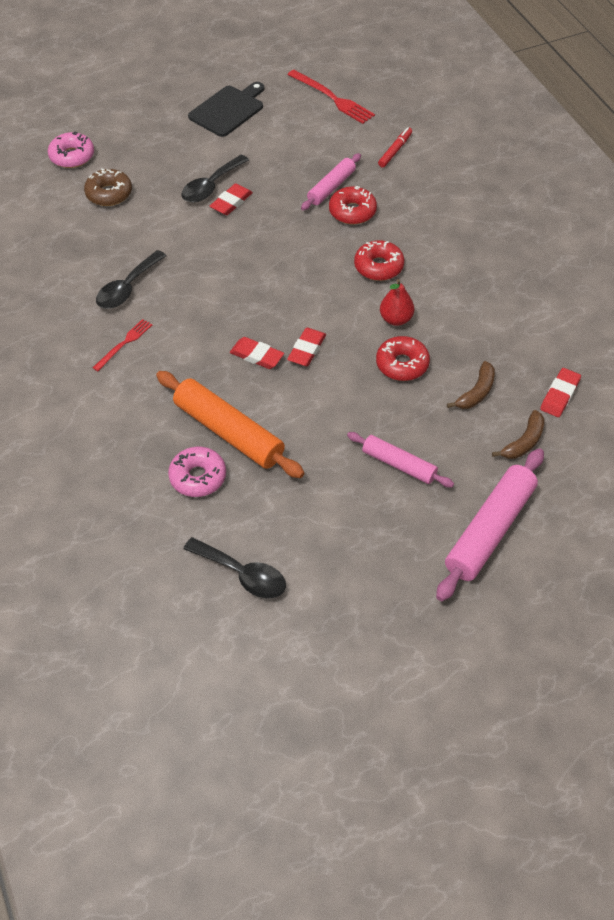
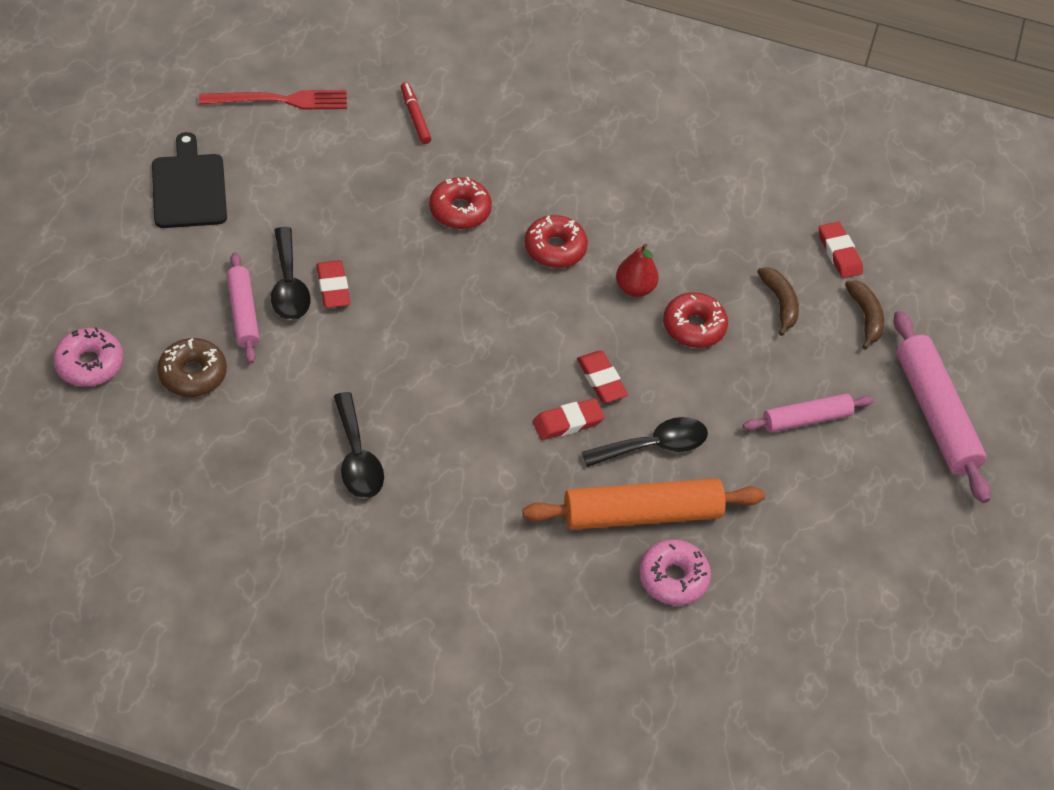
camera: 55 degrees left, 0 degrees up
red fork [93,319,152,371] -> none
black spoon [183,537,286,599] -> black spoon moved to [582,417,708,467]
pink rolling pin [301,153,361,210] -> pink rolling pin moved to [227,252,260,363]

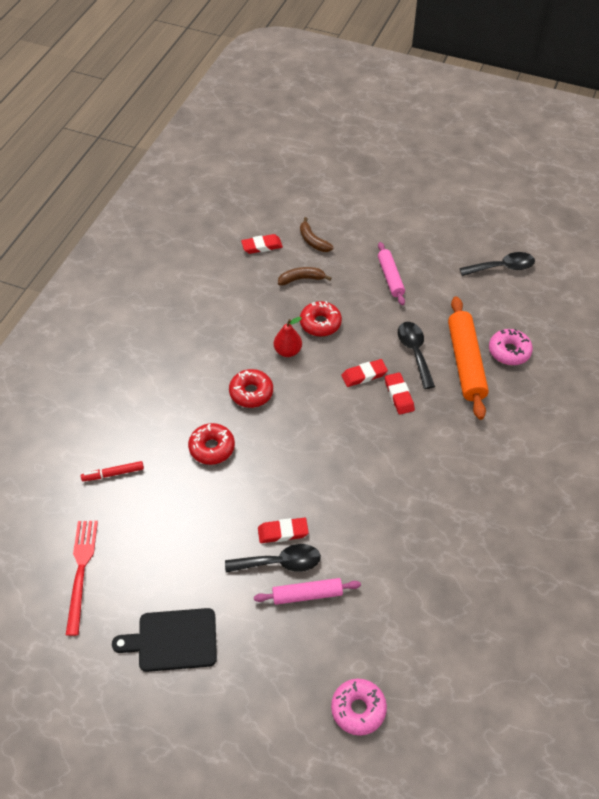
camera: 80 degrees left, 0 degrees up
brown donut [157,338,227,397] -> none
black spoon [334,392,384,498] -> black spoon moved to [459,252,535,276]
brown banana [845,281,884,350] -> brown banana turned 120 degrees counterclockwise [300,217,334,252]
pink rolling pin [894,311,991,503] -> none

